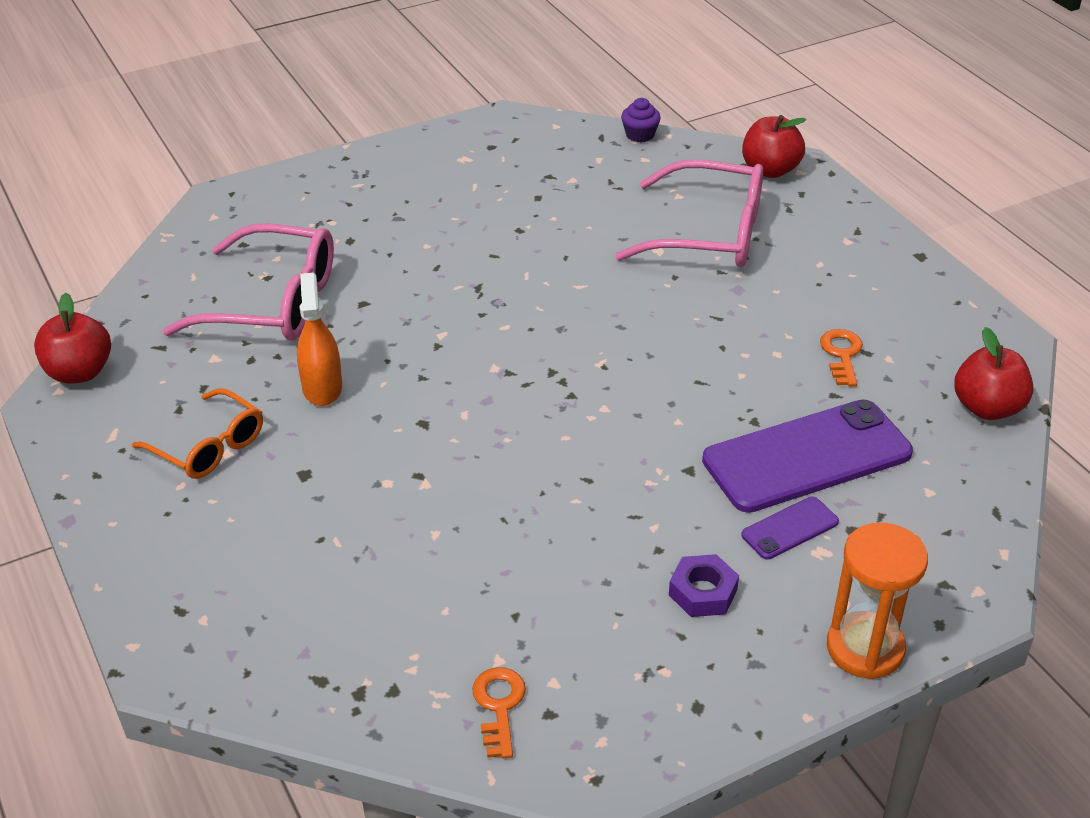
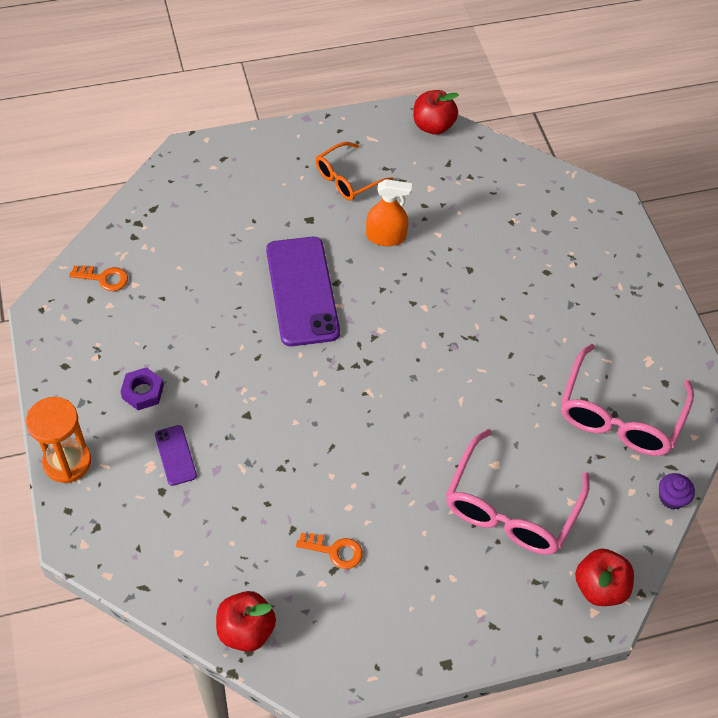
camera: 100 degrees right, 15 degrees up
pink glasses [163,224,334,340] -> pink glasses moved to [561,344,694,456]
purple phone [702,399,913,513] -> purple phone moved to [266,237,340,346]

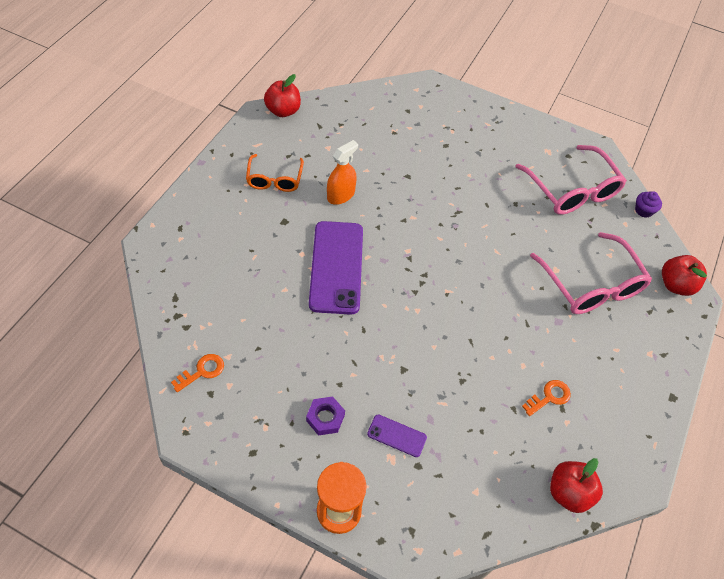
camera: 50 degrees left, 0 degrees up
purple phone [266,237,340,346] -> purple phone turned 60 degrees clockwise [309,221,363,315]

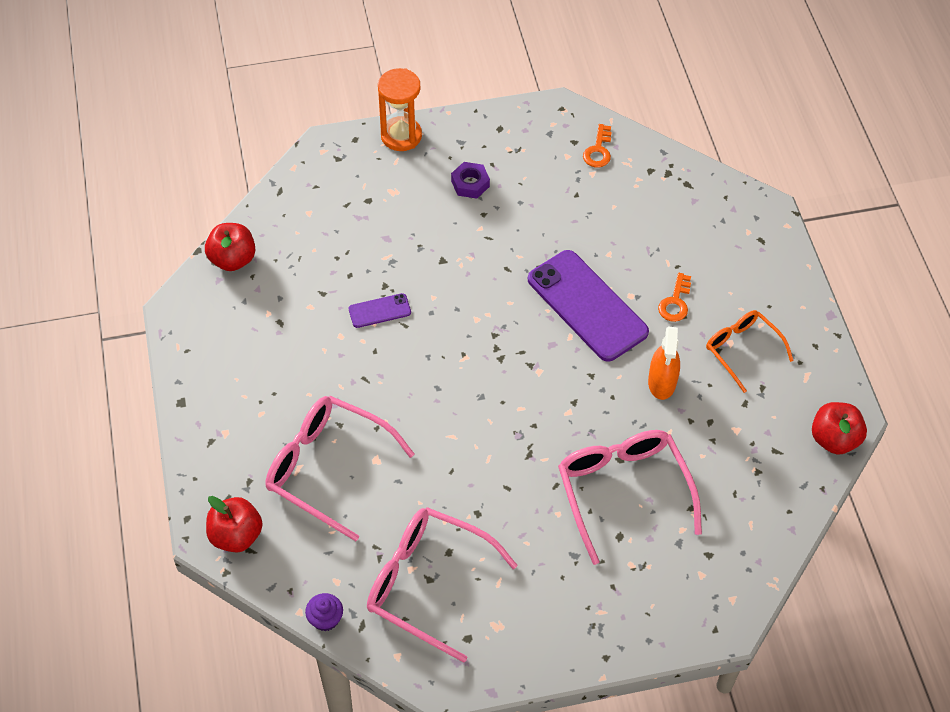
camera: 145 degrees right, 0 degrees up
purple phone [367,414,427,457] -> purple phone moved to [349,293,411,328]
orange key [522,380,571,416] -> orange key moved to [658,273,691,322]
none -> pink glasses [558,430,702,565]

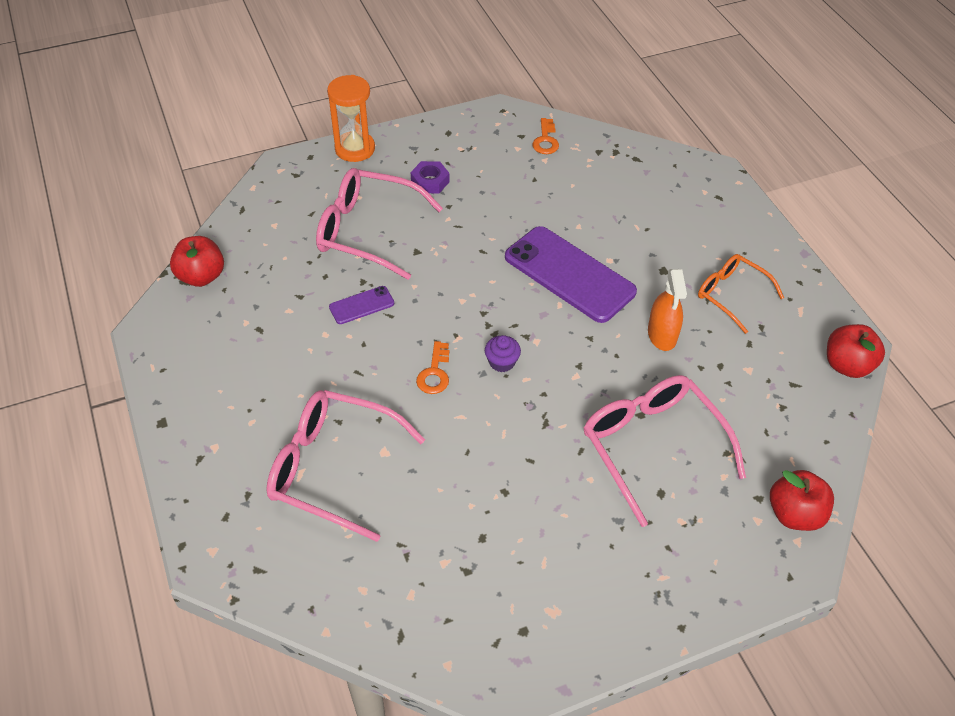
camera: 10 degrees left, 5 degrees down
red apple [206,496,263,553] -> red apple moved to [770,470,834,531]
purple cupcake [305,593,343,631] -> purple cupcake moved to [485,335,521,372]
pink glasses [367,507,518,662] -> pink glasses moved to [316,168,443,280]
orange key [658,273,691,322] -> orange key moved to [416,341,449,394]

